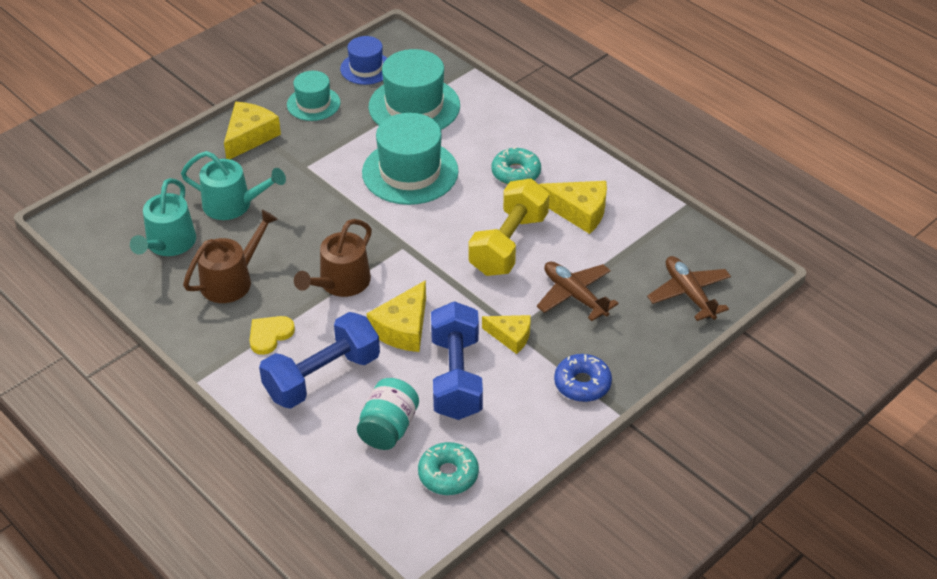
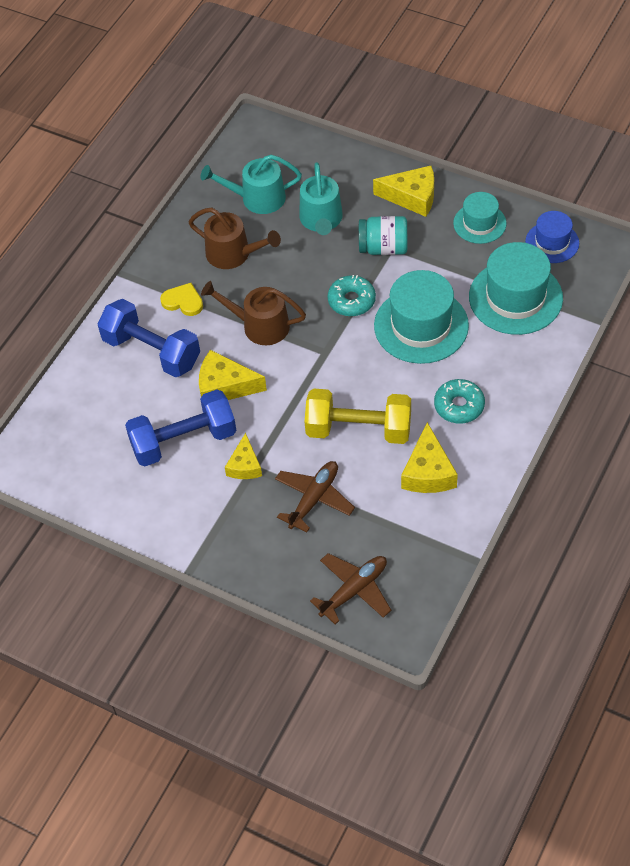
camera: 75 degrees right, 10 degrees up
turquoise jar [357,378,419,450] -> turquoise jar moved to [359,216,407,255]
turquoise donut [418,442,479,495] -> turquoise donut moved to [328,275,376,316]
blue donut [554,354,612,402] -> none

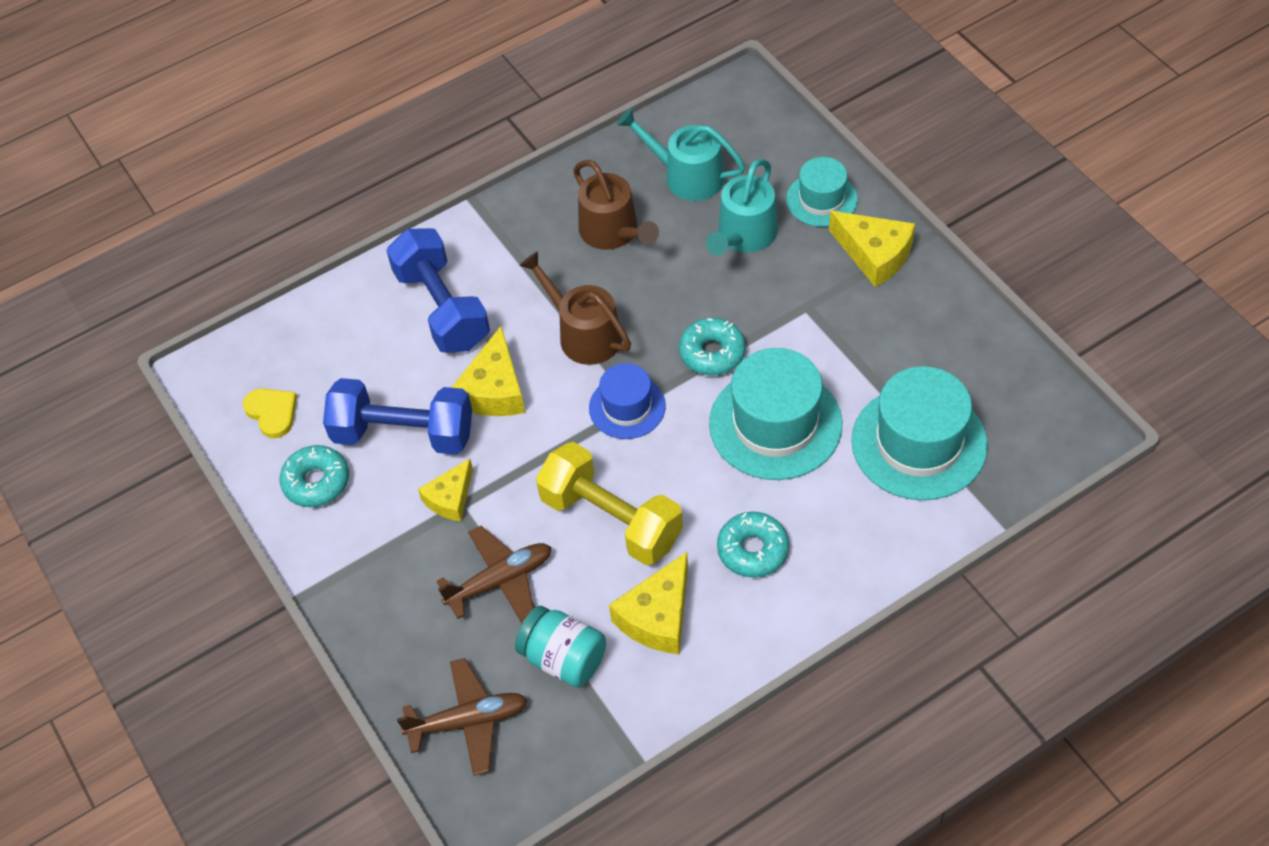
camera: 30 degrees right, 0 degrees up
yellow heart [160,283,203,316] -> yellow heart moved to [243,389,297,438]
yellow cheese [199,350,267,400] -> yellow cheese turned 120 degrees counterclockwise [451,326,525,416]
turquoise jar [359,216,407,255] -> turquoise jar moved to [515,606,606,687]
turquoise hat [453,192,507,244] -> turquoise hat moved to [786,157,858,227]
blue hat [525,211,579,263] -> blue hat moved to [589,363,666,439]
none -> turquoise donut [280,445,349,507]

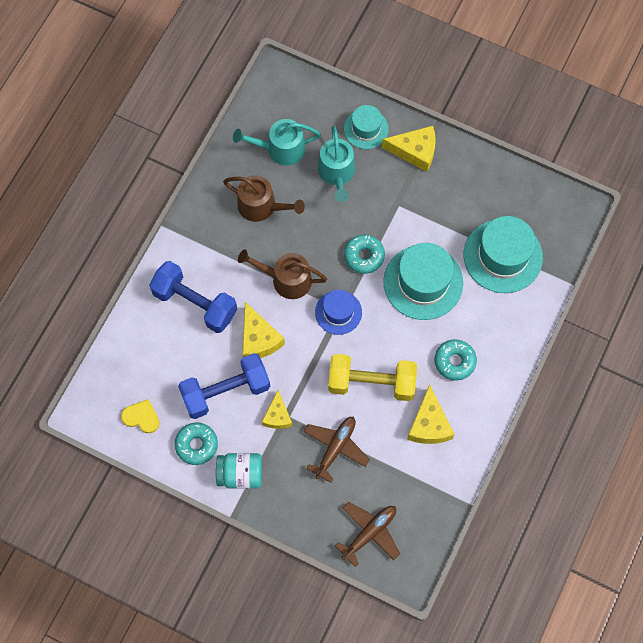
camera: 35 degrees left, 15 degrees up
turquoise jar [515,606,606,687] -> turquoise jar moved to [216,453,262,489]

